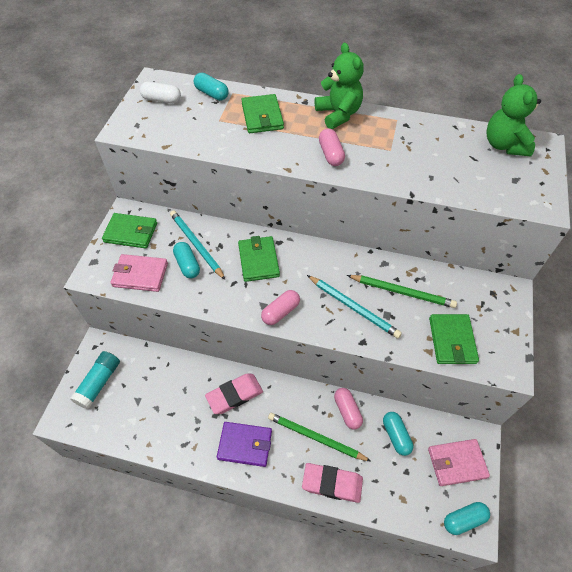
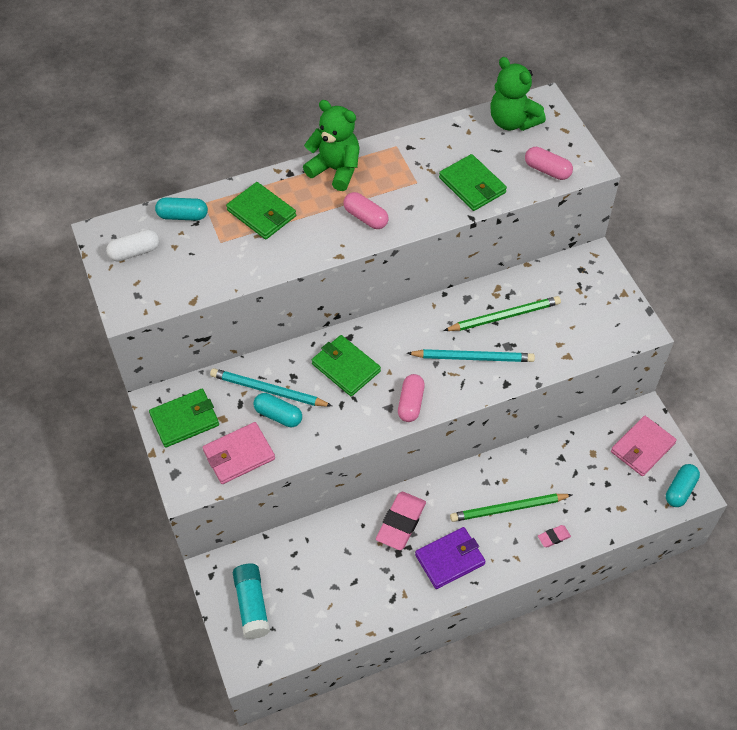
camera: 35 degrees left, 0 degrees up
pink eraser [302,463,363,503] -> pink eraser [538,525,571,547], size x0.49
pink capsule [334,388,363,429] -> pink capsule moved to [525,147,573,180]
turquoise capsule [383,412,413,456] -> none
green wallet [429,314,479,364] -> green wallet moved to [439,154,507,211]

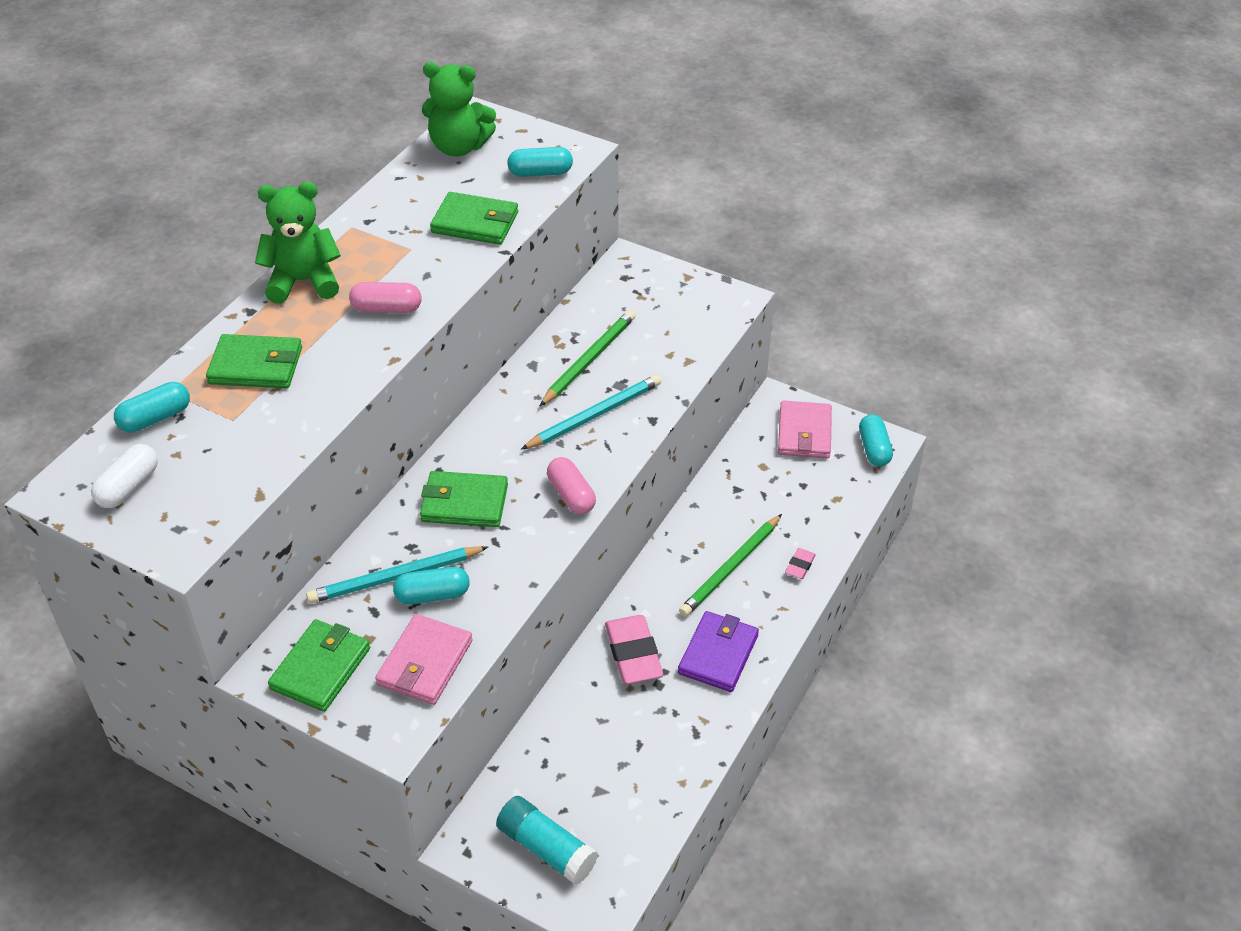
camera: 40 degrees left, 10 degrees down
pink capsule [525,147,573,180] -> turquoise capsule [507,147,573,177]

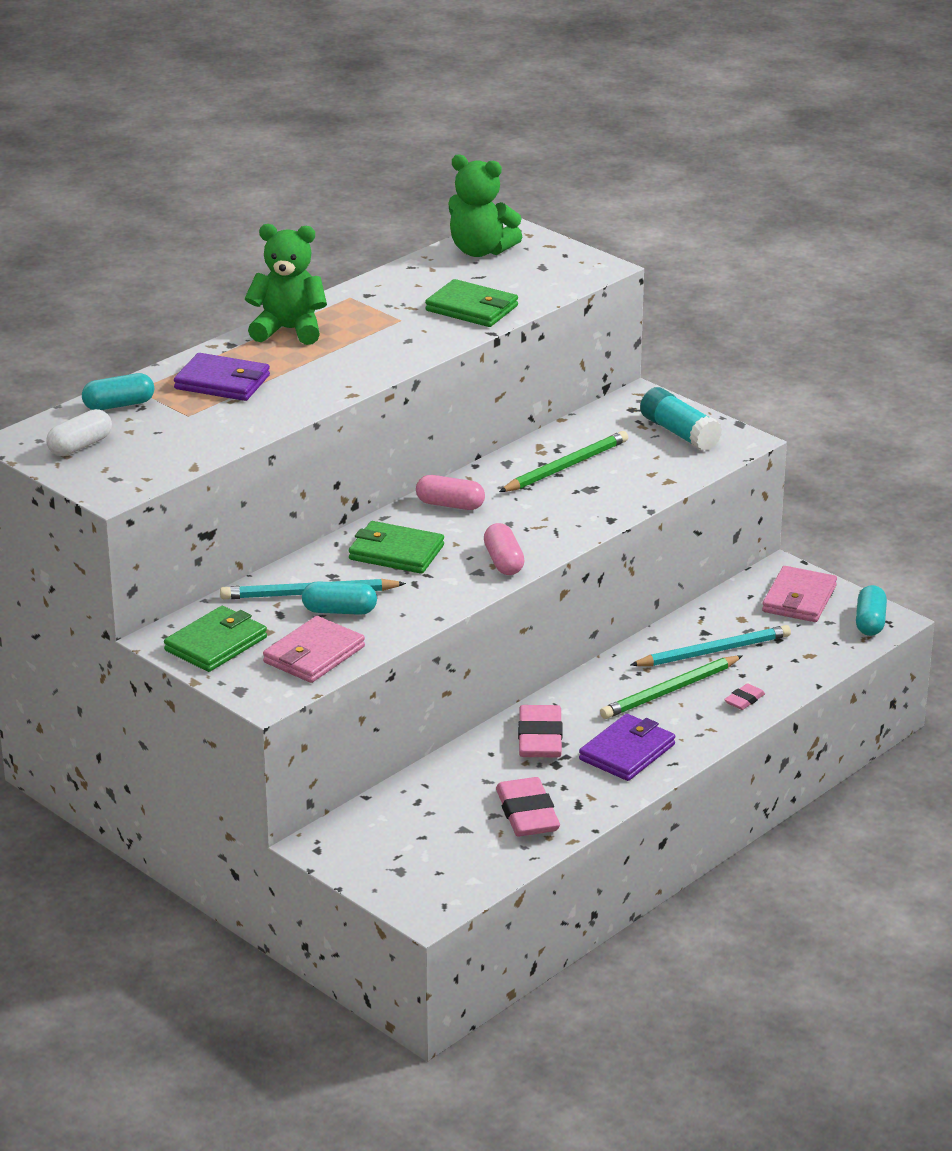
camera: 15 degrees right, 15 degrees down
green wallet [206,334,302,388] -> purple wallet [174,353,270,401]
pink capsule [349,282,422,313] -> pink capsule moved to [416,475,485,510]
turquoise glue stick [496,796,598,885] -> turquoise glue stick moved to [640,387,722,451]
turquoise capsule [507,147,573,177] -> none
turquoise pencil [521,375,661,450] -> turquoise pencil moved to [630,625,791,666]
none -> pink eraser [496,777,560,837]

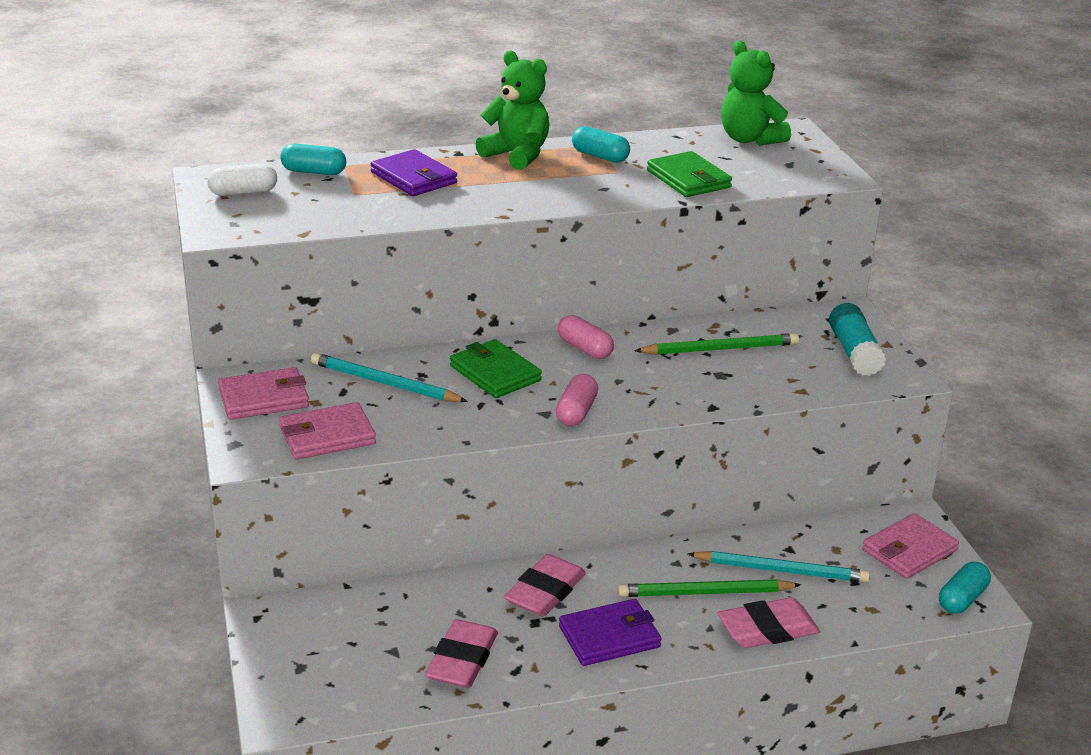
camera: 30 degrees right, 0 degrees up
green wallet [164,606,267,672] -> pink wallet [218,367,309,420]
turquoise capsule [302,581,377,615] -> turquoise capsule moved to [572,126,630,163]
pink eraser [724,683,765,710] -> pink eraser [718,597,820,648], size x2.04

